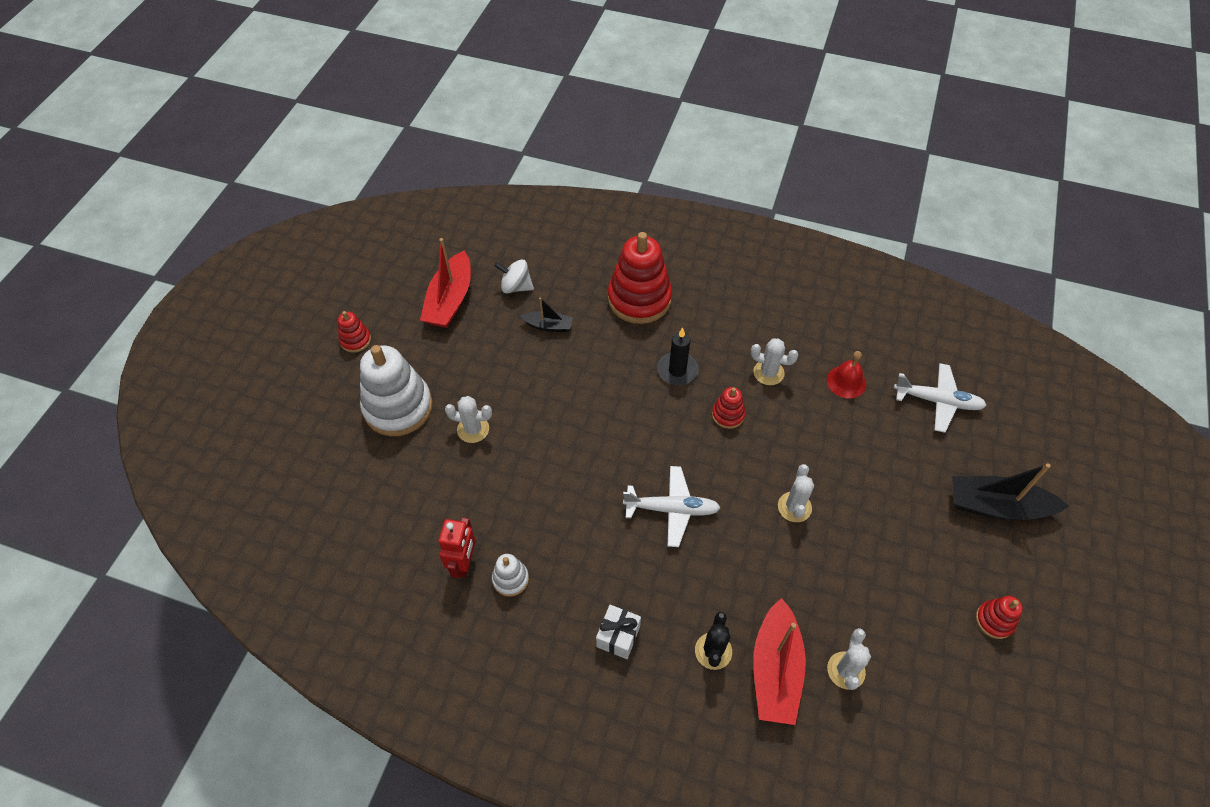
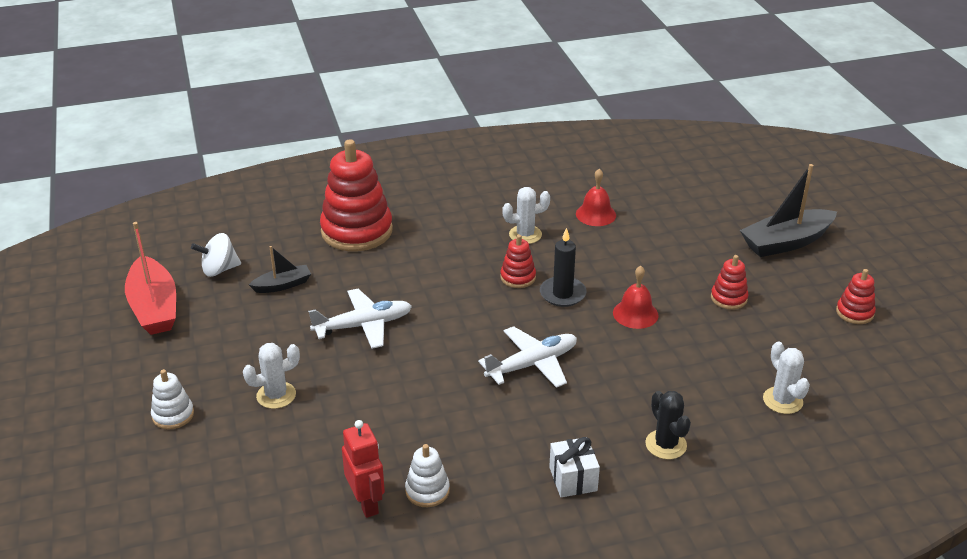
camera: 35 degrees left, 20 degrees down
red stacking toy [338,311,371,353] -> red stacking toy moved to [711,255,749,310]
white stacking toy [360,345,433,436] -> white stacking toy [151,369,194,430], size x0.47
black candle [657,327,698,385] -> black candle moved to [540,228,587,307]
red boat [753,598,806,725] -> none
white cactus [778,464,814,522] -> red bell [613,266,659,329]
white plane [894,363,987,433] -> white plane moved to [308,288,412,349]

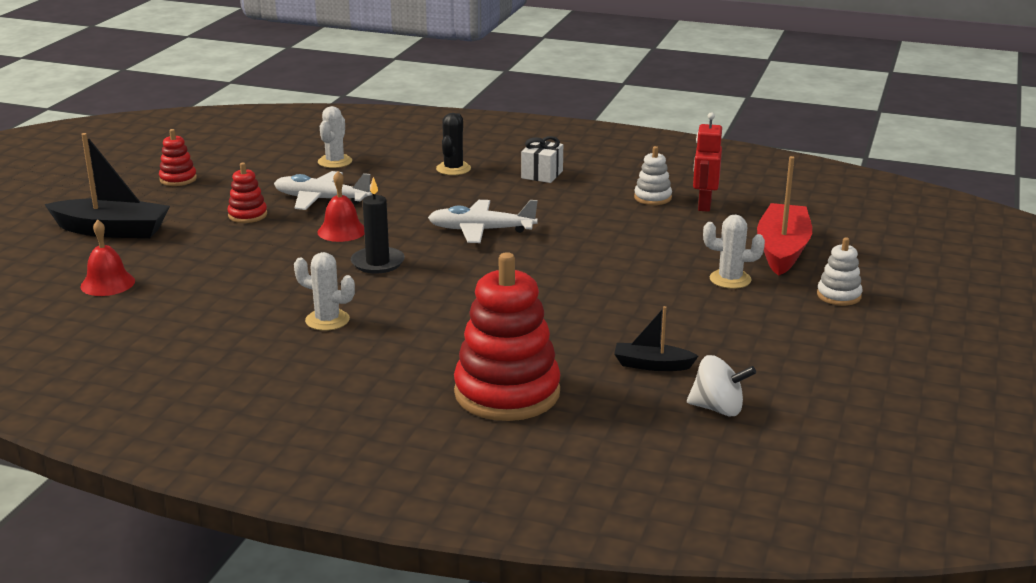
camera: 145 degrees left, 10 degrees down
red boat [125,222,176,335] -> red boat moved to [757,156,812,276]
white plane [308,288,412,349] -> white plane moved to [274,171,372,210]
red stacking toy [500,235,536,288] -> none
red bell [576,169,616,226] -> red bell moved to [81,219,135,296]

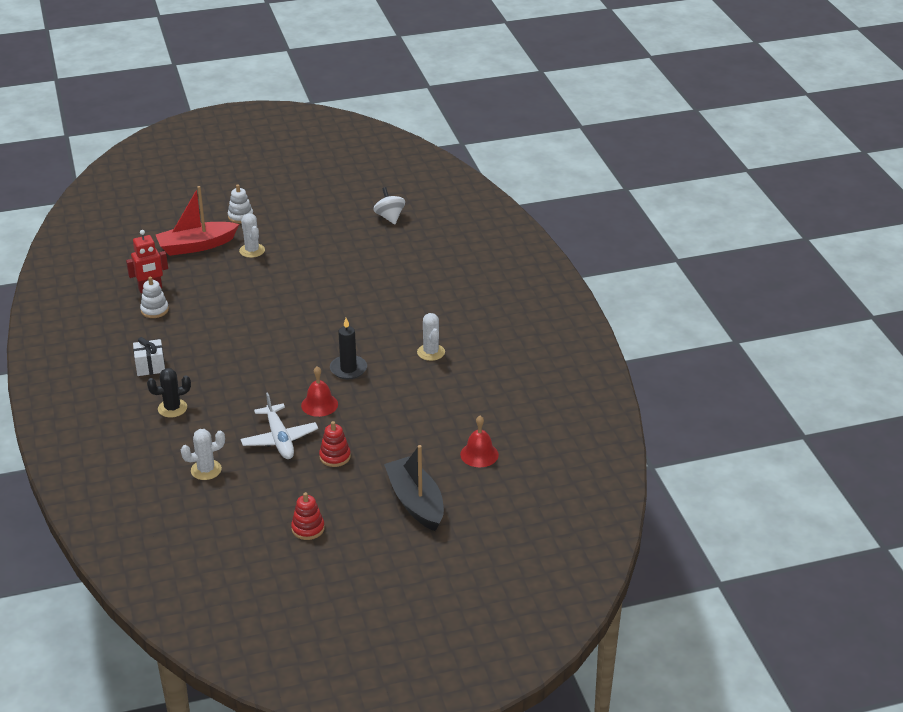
camera: 125 degrees left, 10 degrees up
white plane [428,200,538,243] -> none
red stacking toy [454,252,561,421] -> none
black boat [614,306,698,371] -> none

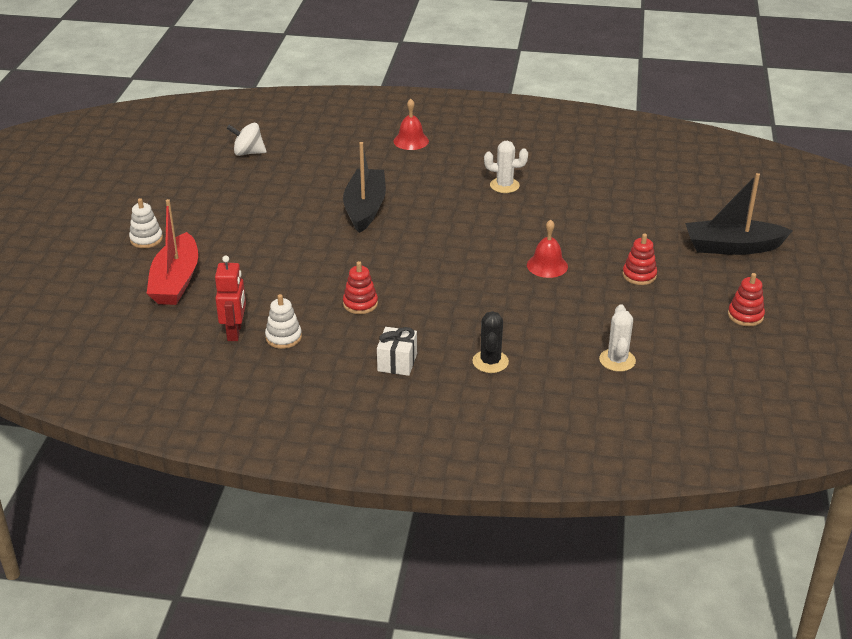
camera: 65 degrees left, 0 degrees up
white cactus [239,213,265,258] -> none
white plane [241,393,318,459] -> none
black candle [330,318,367,379] -> none
red bell [460,416,499,467] -> red bell moved to [393,99,429,150]
none -> black boat [343,142,386,233]
none -> red stacking toy [343,261,378,314]

